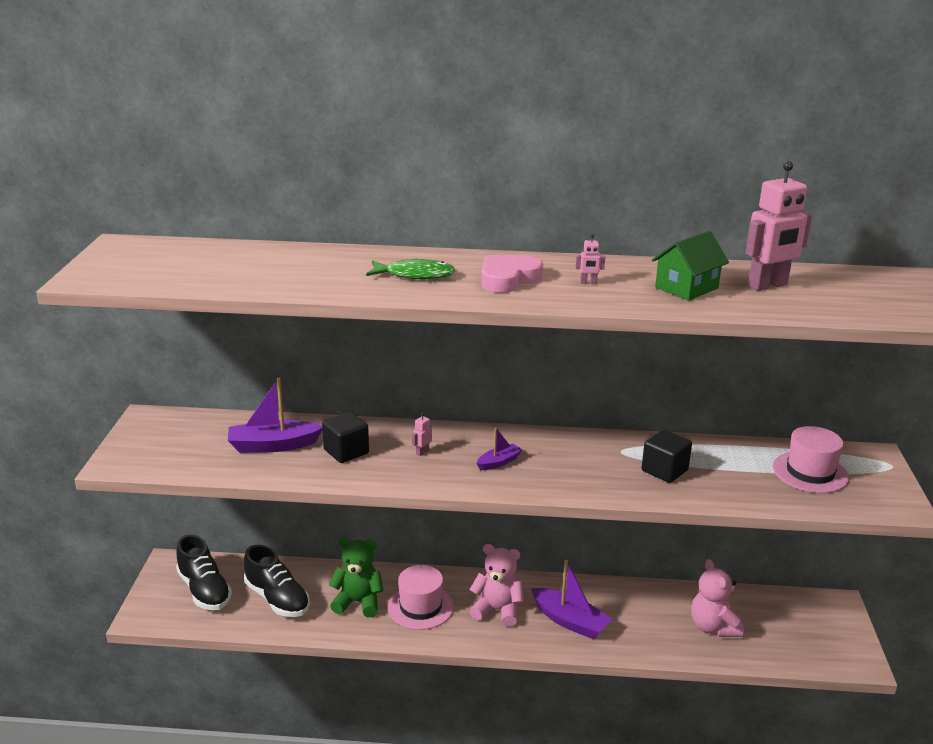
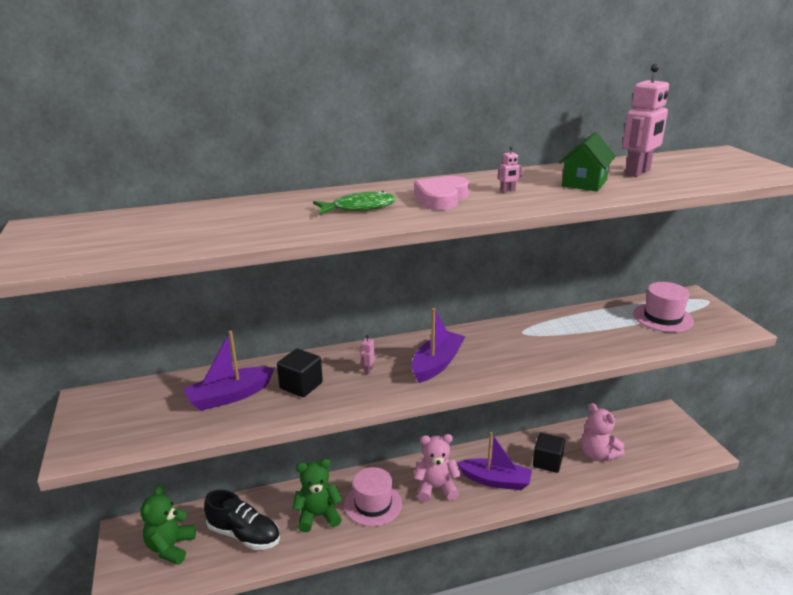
camera: 20 degrees left, 0 degrees up
black shoe [176,534,232,610] -> green teddy bear [141,485,196,565]
purple boat [476,427,522,470] -> purple boat [412,308,466,383], size x1.82
black cube [642,430,692,483] -> black cube moved to [533,433,565,473]

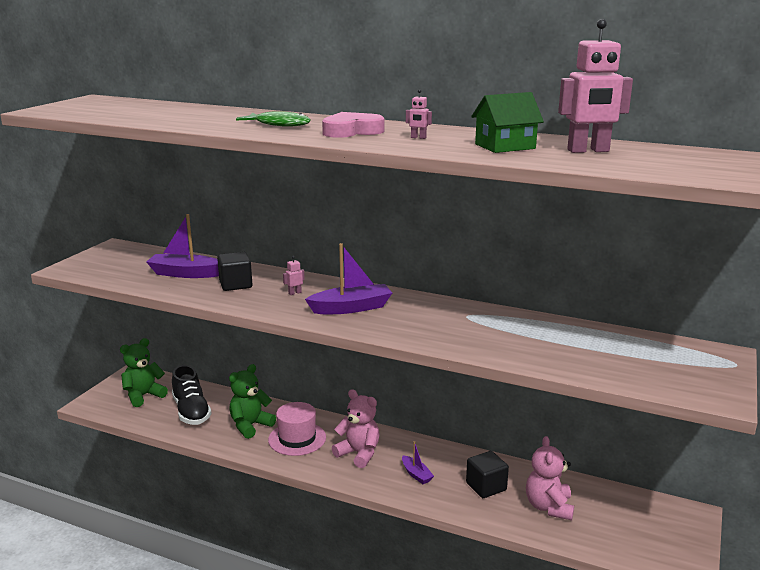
camera: 40 degrees right, 5 degrees down
green teddy bear [292,459,342,532] -> green teddy bear turned 75 degrees counterclockwise [229,364,276,439]
purple boat [457,432,532,490] -> purple boat [402,441,434,484], size x0.55
pink hat [633,282,694,332] -> none

